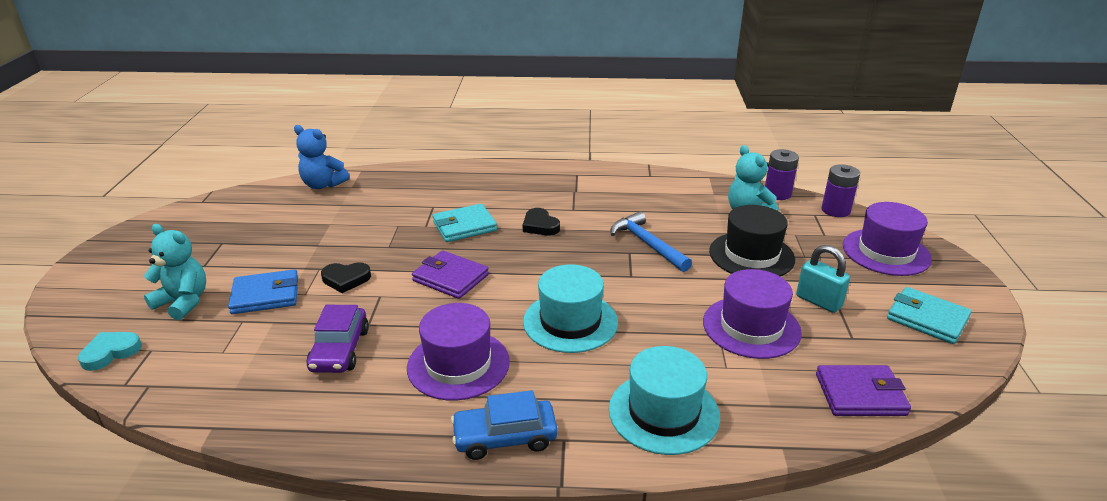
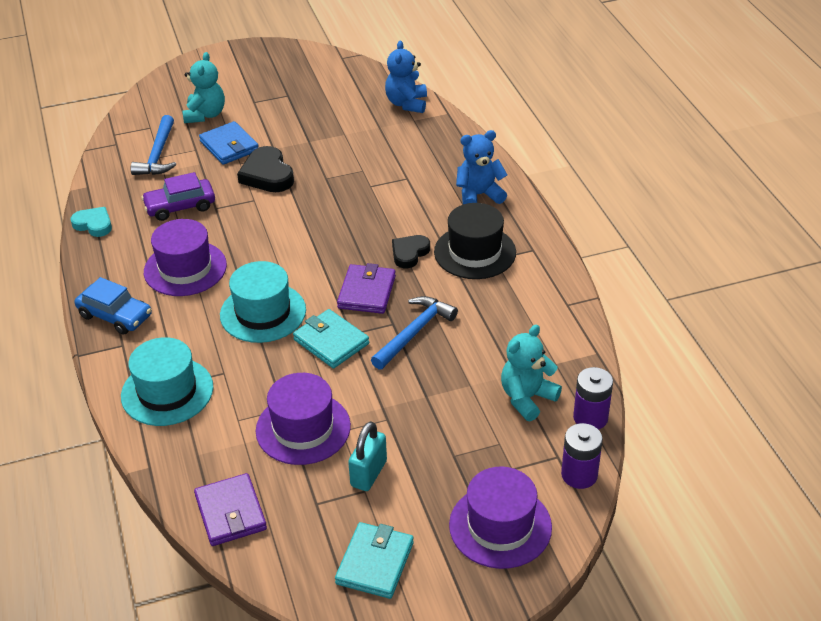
camera: 70 degrees right, 10 degrees up
turquoise heart [78,332,142,371] -> turquoise heart moved to [70,207,112,237]
black heart [321,262,371,293] -> black heart [237,146,294,192], size x1.52
purple wallet [412,250,489,299] -> purple wallet moved to [337,263,396,314]
turquoise wallet [432,204,497,242] -> turquoise wallet moved to [293,309,369,368]
blue car [451,390,558,460] -> blue car turned 150 degrees clockwise [75,277,152,335]
black hat [709,205,795,276] -> black hat moved to [434,203,516,279]
none -> blue hammer [131,115,177,175]
none -> blue teddy bear [456,130,508,204]

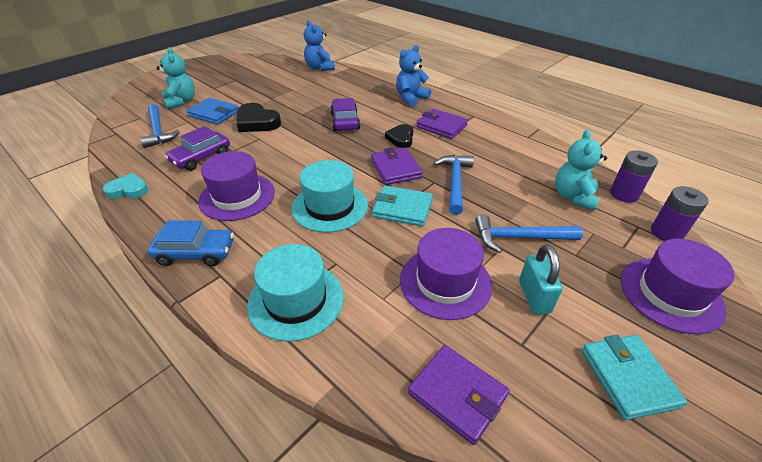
camera: 30 degrees left, 0 degrees up
black hat [434,203,516,279] -> purple wallet [416,109,468,139]
none -> purple car [330,98,360,131]
none -> blue hammer [475,214,583,253]

